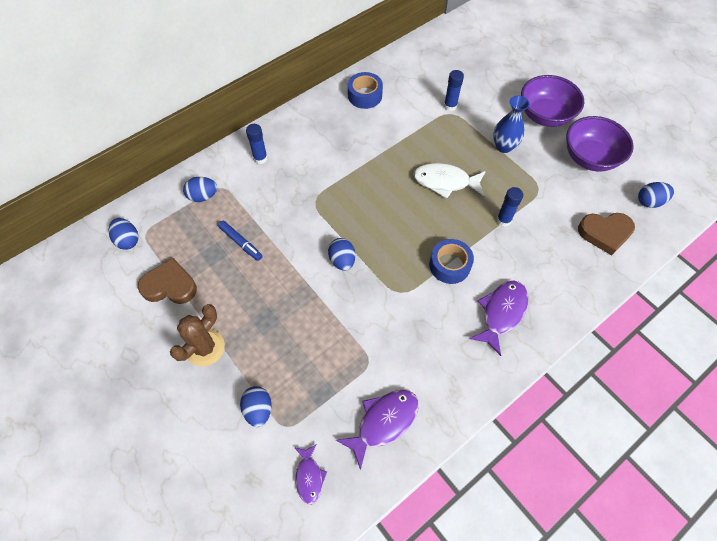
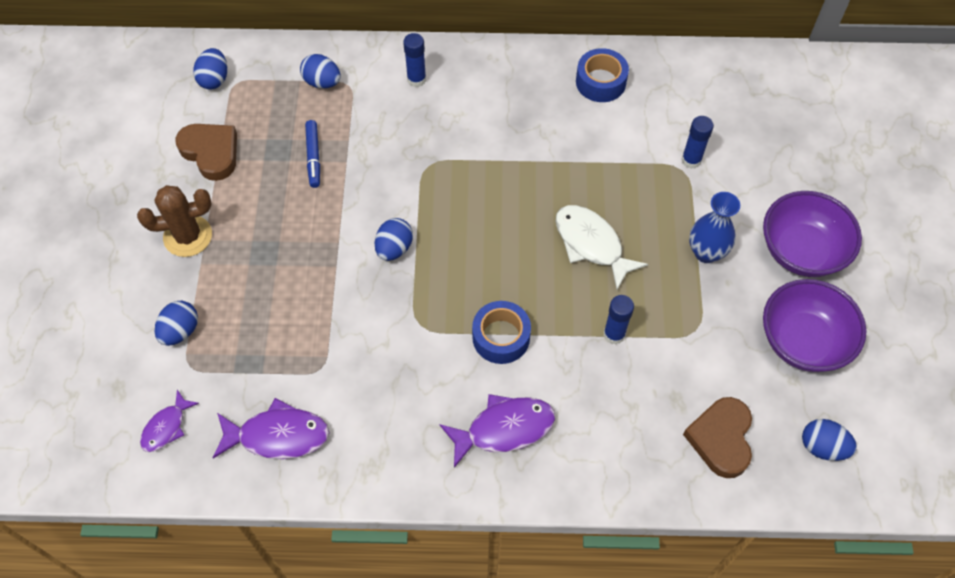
camera: 40 degrees right, 0 degrees up
brown heart [578,213,635,256] -> brown heart turned 60 degrees clockwise [683,397,752,478]

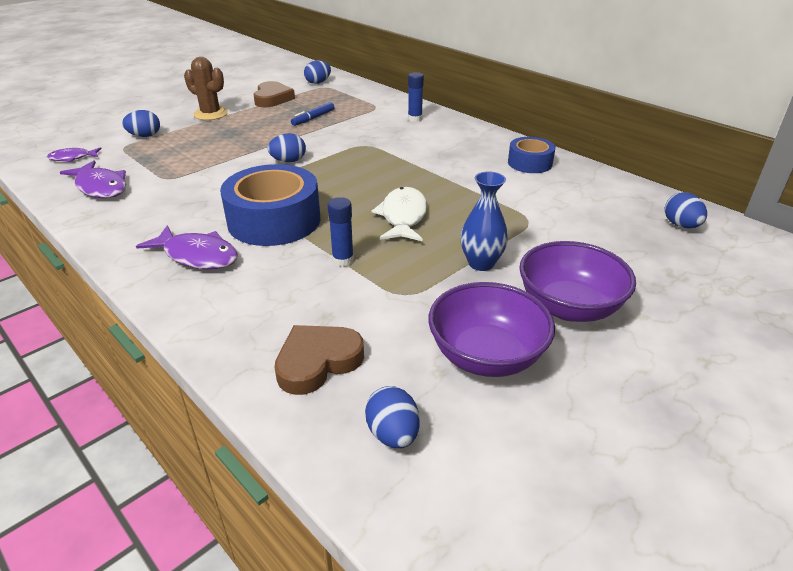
camera: 45 degrees right, 25 degrees down
blue egg [300,54,341,89] -> blue egg moved to [665,192,707,228]
blue tape [472,301,531,364] -> blue tape [220,164,320,246], size x1.78
blue glue stick [681,116,714,169] -> none

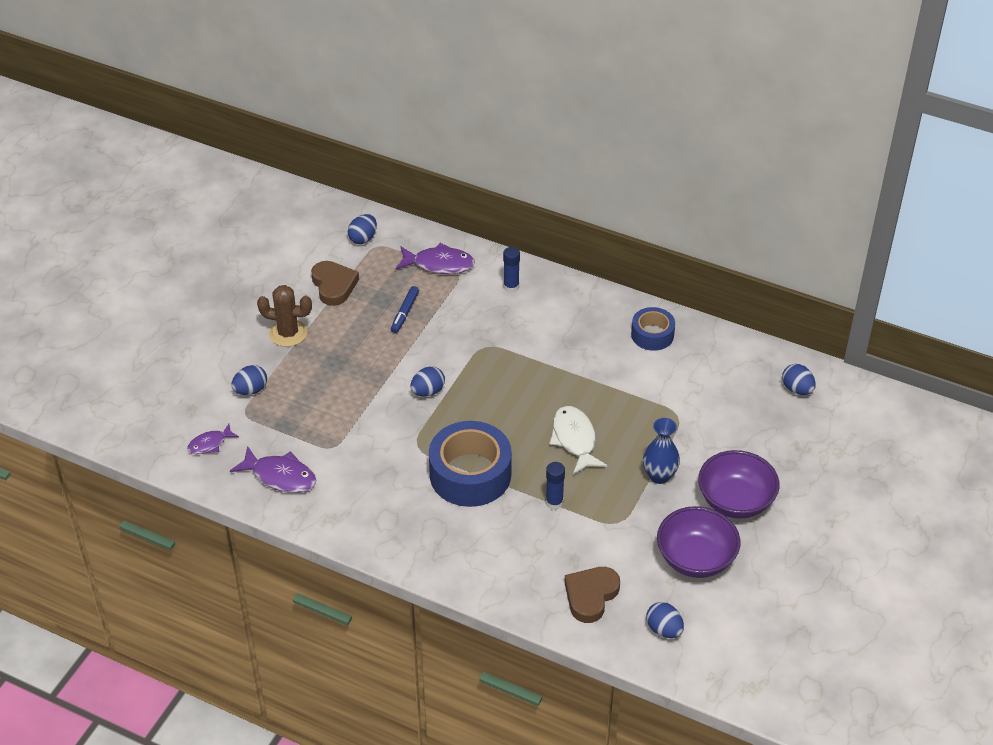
camera: 20 degrees left, 10 degrees up
purple fish [136,225,238,269] -> purple fish moved to [396,243,475,274]

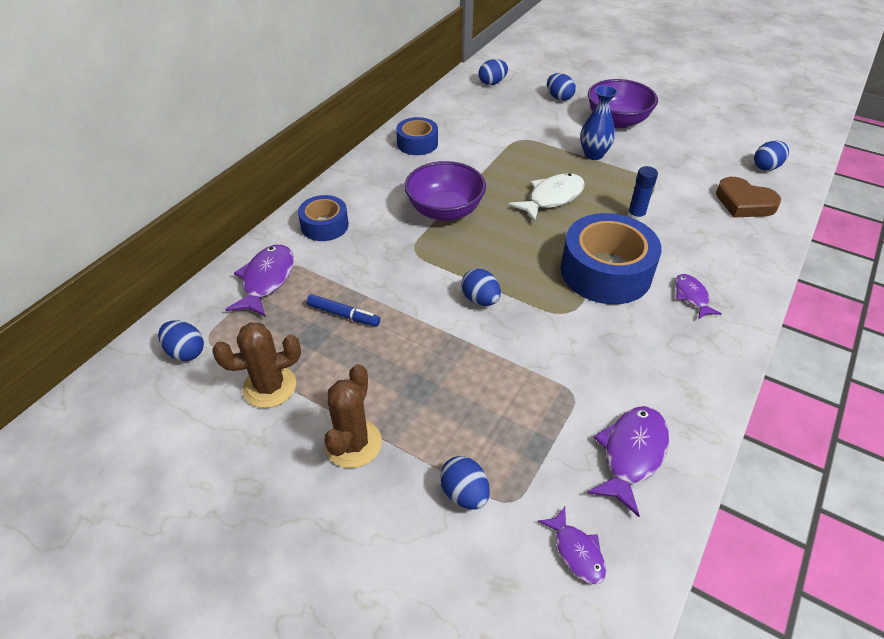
camera: 85 degrees left, 0 degrees up
brown heart [311,261,359,306] -> brown cactus [212,322,301,408]
blue glue stick [503,247,520,293] -> blue tape [298,195,349,241]
white fish [549,406,607,474] -> white fish turned 150 degrees clockwise [509,173,585,222]
purple bowl [657,506,740,578] -> purple bowl moved to [404,161,486,221]
none -> blue egg [547,73,576,101]
none -> purple fish [675,274,722,319]

